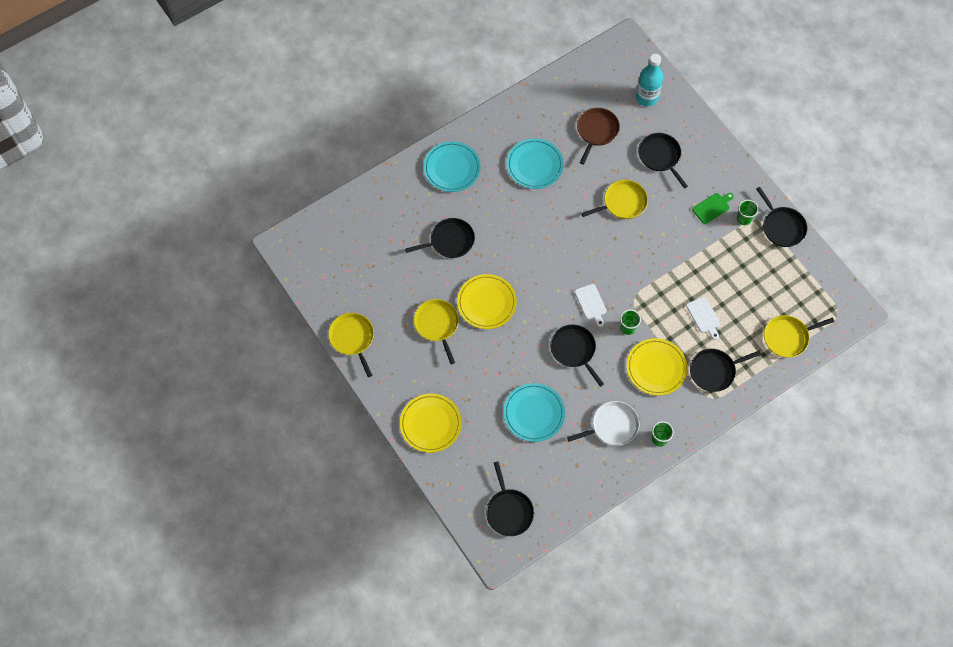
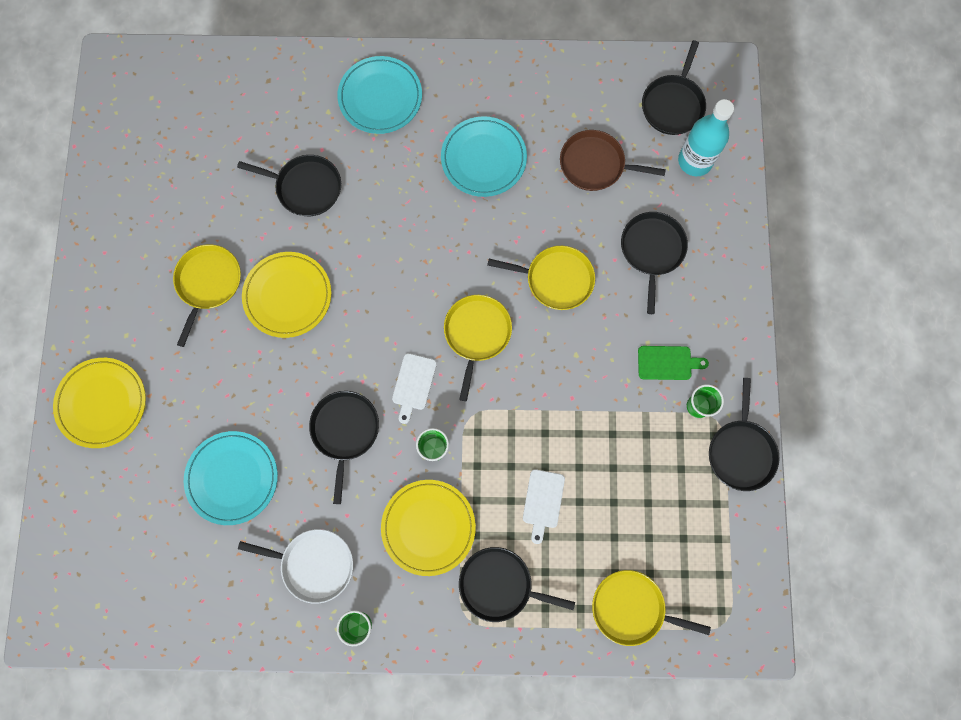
camera: 35 degrees right, 10 degrees up
yellow pan [328,313,374,377] -> yellow pan moved to [444,295,512,401]
black pan [486,461,534,536] -> black pan moved to [642,40,706,135]
brown pan [577,108,620,165] -> brown pan turned 135 degrees counterclockwise [560,130,666,191]

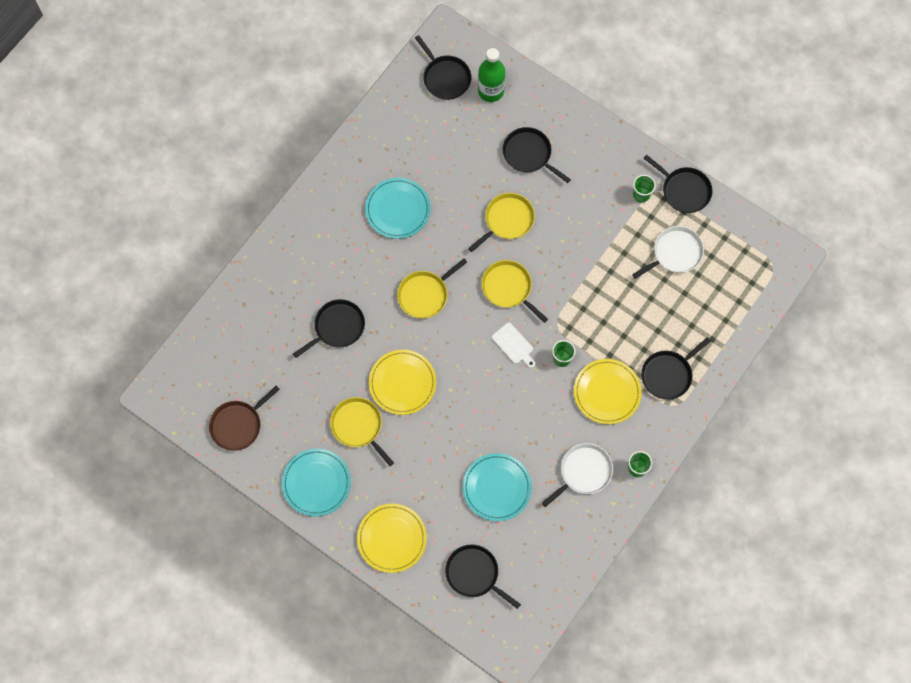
camera: 55 degrees left, 5 degrees down
black pan [309,391,379,504] -> black pan moved to [445,544,521,609]
turquoise plate [337,56,422,134] -> turquoise plate moved to [282,449,351,516]
white cutting board [523,469,565,544] -> none
brown pan [560,130,666,191] -> brown pan moved to [209,386,280,451]
yellow pan [592,570,711,646] -> yellow pan moved to [397,259,467,318]
green cutting board [638,346,709,380] -> none
turquoise bottle [678,99,734,176] -> green bottle [478,48,505,102]
none -> white pan [632,226,704,279]

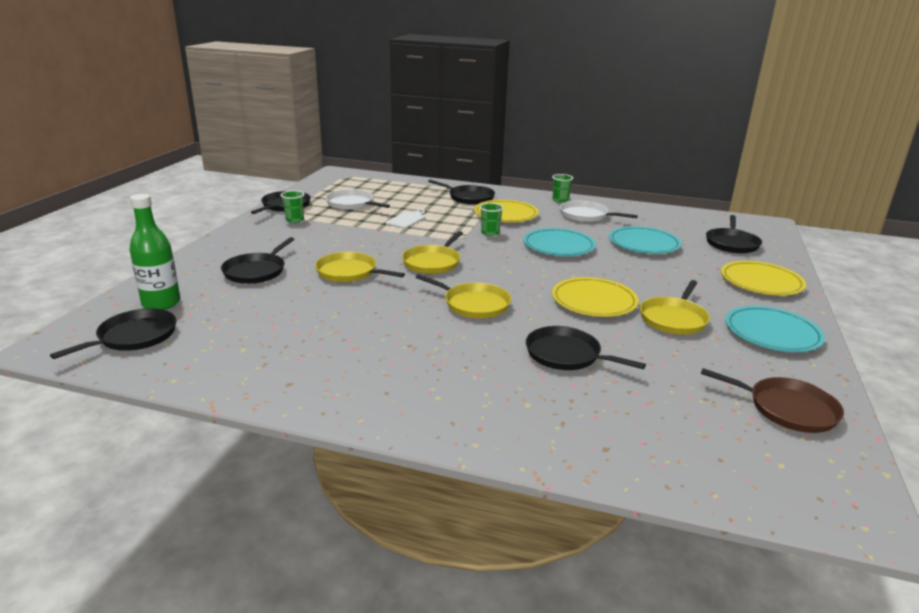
camera: 110 degrees left, 45 degrees down
turquoise plate [365,178,431,239] -> turquoise plate moved to [523,228,596,256]
white cutting board [492,323,535,368] -> white cutting board moved to [386,210,425,229]

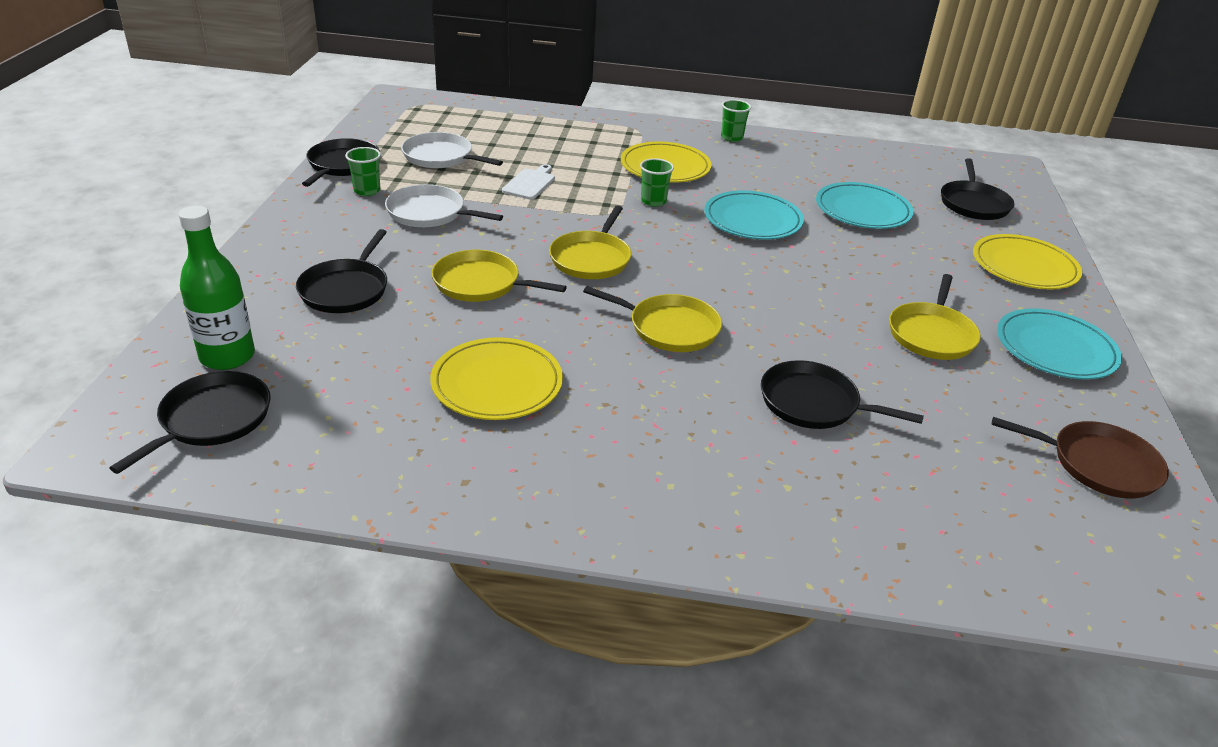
camera: 10 degrees left, 10 degrees up
black pan [428,180,495,205] -> none
yellow plate [552,277,639,317] -> yellow plate moved to [430,337,563,420]
white pan [560,201,638,222] -> white pan moved to [385,184,503,227]

